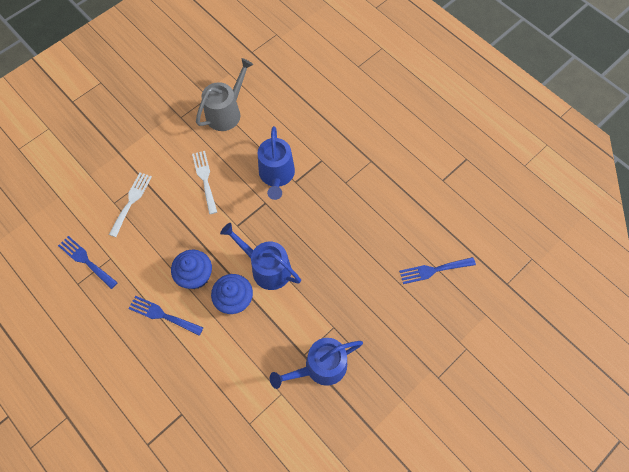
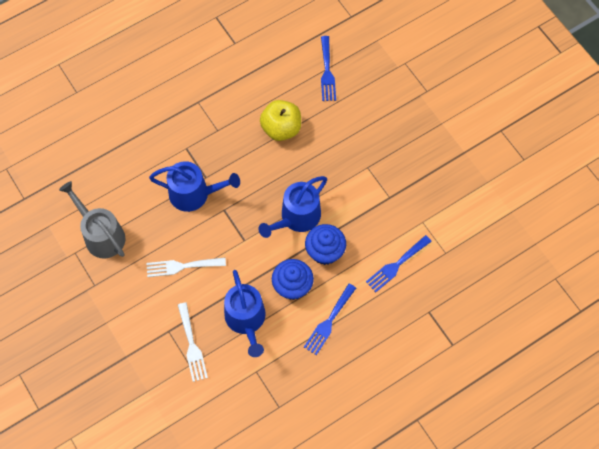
camera: 80 degrees left, 0 degrees up
blue fork [58,236,118,289] -> blue fork moved to [366,235,432,292]
white fork [109,172,152,237] -> white fork turned 135 degrees counterclockwise [178,302,208,382]
blue watering can [270,338,363,389] -> blue watering can moved to [224,270,266,357]
none -> yellow apple [260,100,301,141]

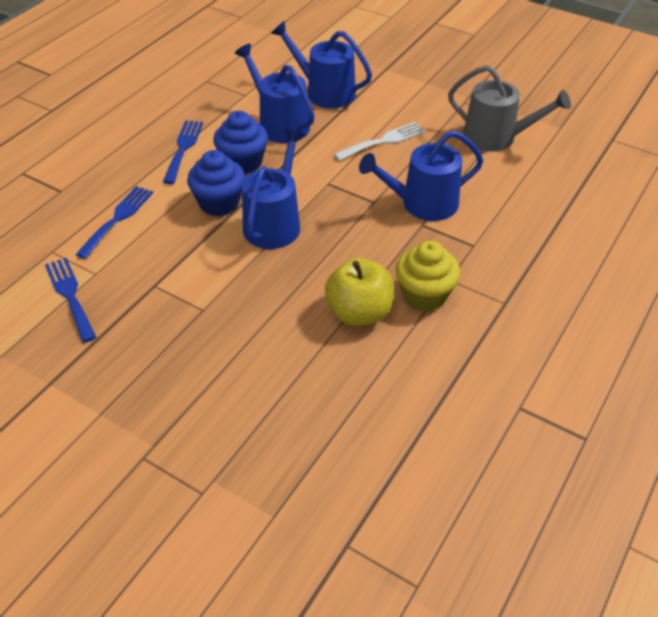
camera: 155 degrees right, 20 degrees down
white fork [178,302,208,382] -> blue watering can [271,21,372,108]
blue fork [321,36,336,101] -> blue fork moved to [45,258,96,343]
none -> yellow cupcake [395,241,460,312]

